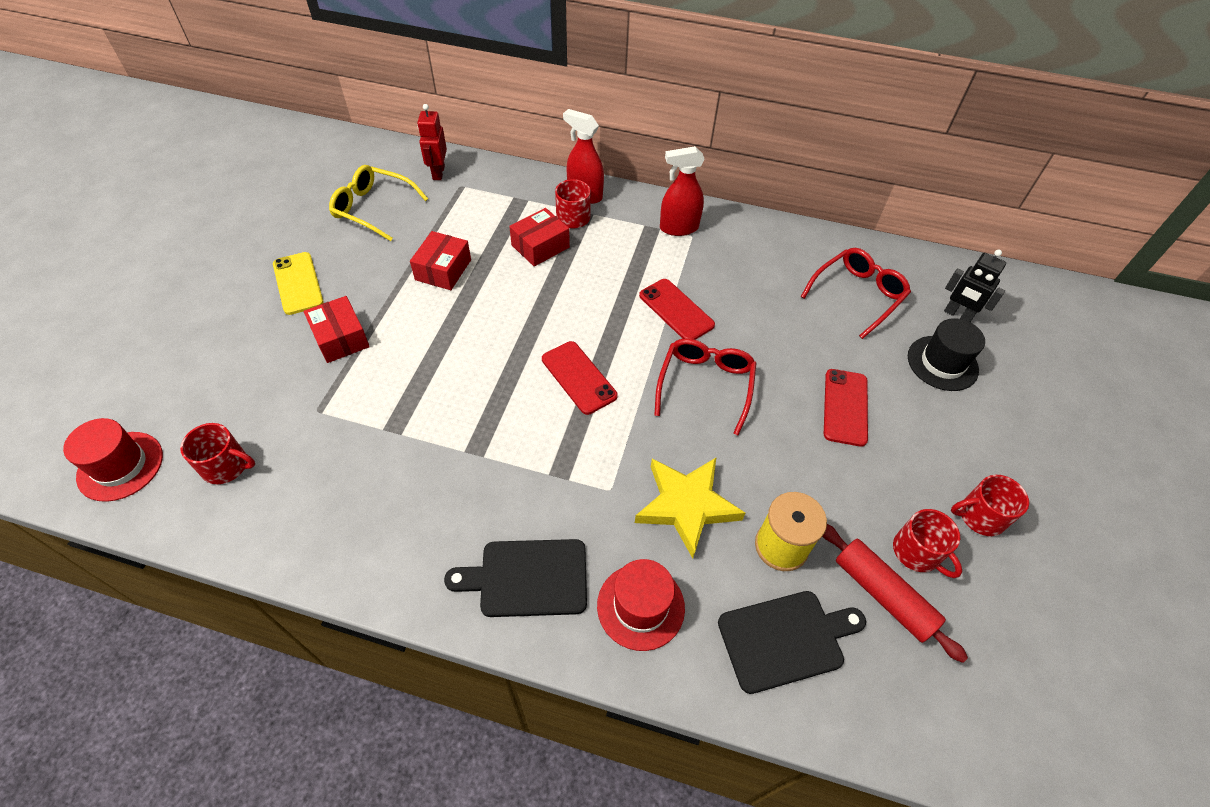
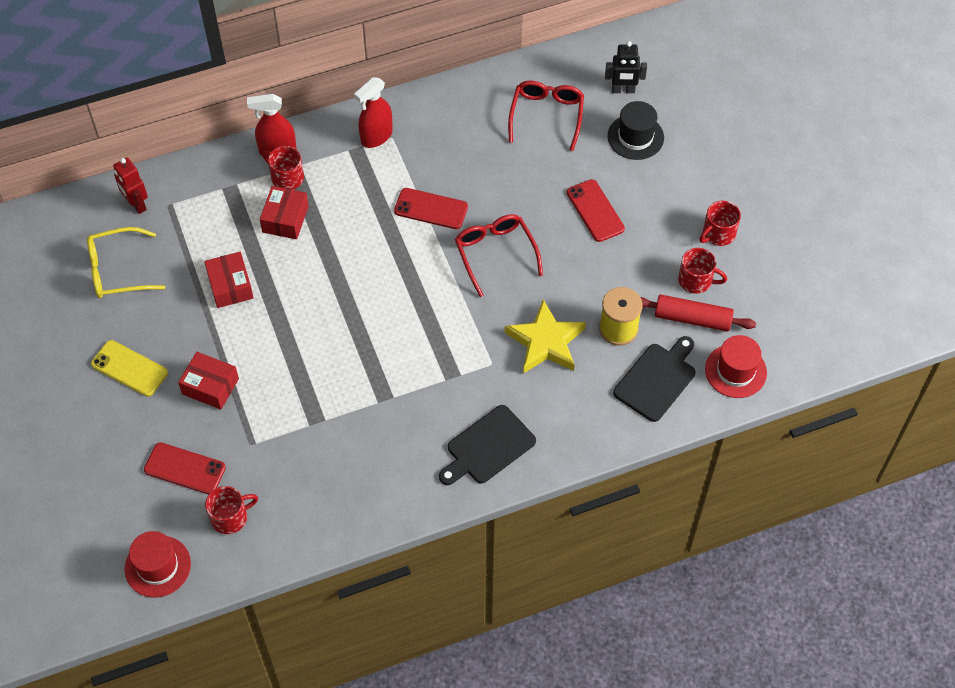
camera: 35 degrees left, 5 degrees up
red phone [542,341,618,415] -> red phone moved to [144,442,226,494]
red hat [597,559,685,651] -> red hat moved to [705,335,767,398]

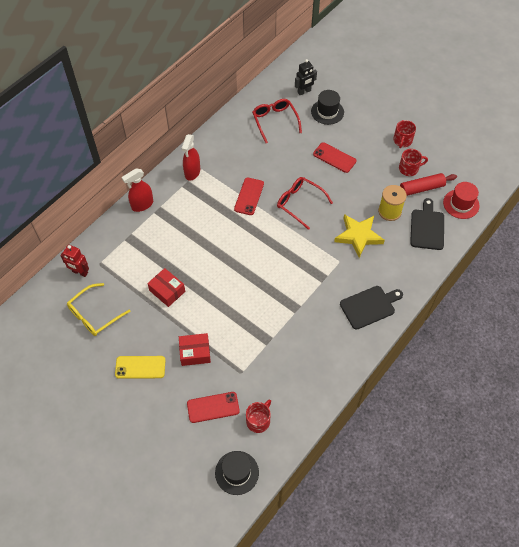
camera: 30 degrees left, 0 degrees up
red hat [125,531,191,598] -> black hat [215,451,259,495]
red box [260,186,309,239] -> none
red mug [263,146,304,190] -> none
red phone [394,188,468,229] -> red phone turned 60 degrees counterclockwise [234,178,264,215]
black cutting board [439,405,536,485] -> black cutting board turned 135 degrees counterclockwise [340,286,403,330]

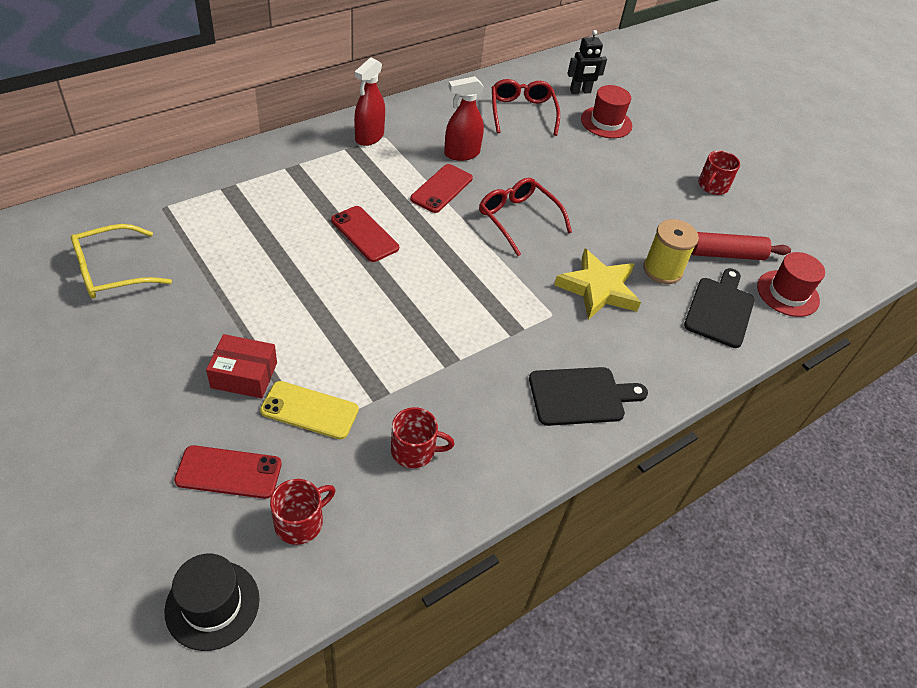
camera: 10 degrees right, 10 degrees down
red robot [60,245,89,277] -> none
yellow phone [115,356,165,379] -> yellow phone moved to [260,381,359,439]
red spray bottle [122,168,153,212] -> red spray bottle moved to [444,76,484,161]
red box [147,268,185,307] -> none
black hat [311,90,344,125] -> red hat [581,85,632,138]
red phone [313,142,356,173] -> red phone moved to [331,206,399,262]
red mug [399,149,428,176] -> red mug moved to [391,407,455,468]

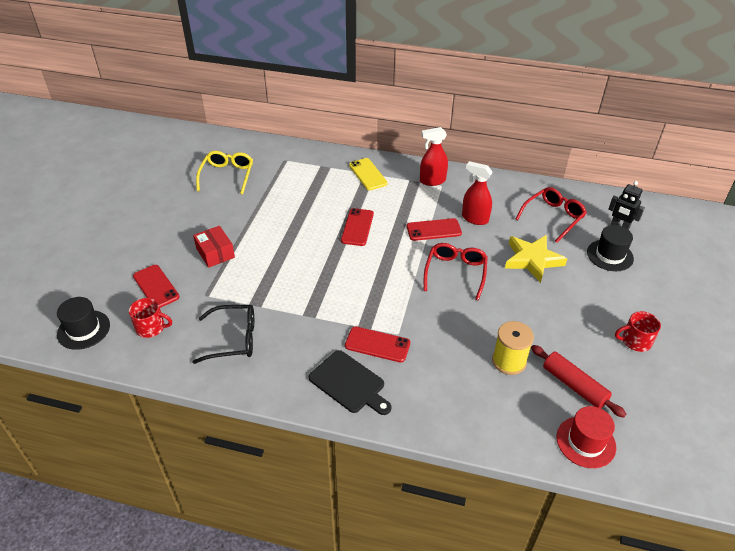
camera: 55 degrees right, 5 degrees down
yellow glasses [71,224,172,299] -> yellow glasses turned 75 degrees clockwise [196,151,253,195]
yellow phone [260,381,359,439] -> yellow phone moved to [349,158,388,190]
red mug [391,407,455,468] -> black glasses [192,305,254,364]
yellow star [554,249,641,320] -> yellow star moved to [505,235,567,283]
red hat [581,85,632,138] -> black hat [587,225,634,271]
black cutting board [684,268,755,348] -> none
none -> red phone [345,326,410,362]

